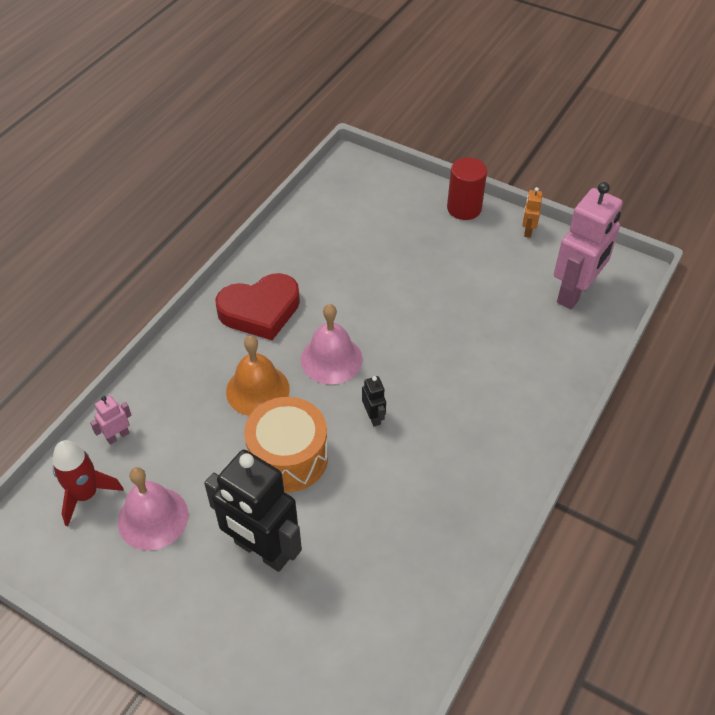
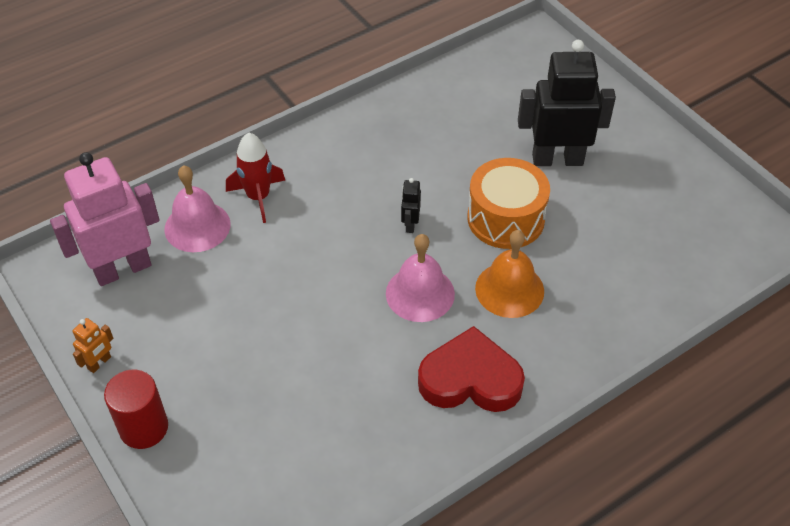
camera: 155 degrees left, 0 degrees up
red rocket [52,440,124,526] -> red rocket moved to [226,132,285,223]
pink robot [90,395,132,445] -> none
pink bell [118,467,189,550] -> pink bell moved to [164,165,230,252]
black robot [204,450,302,572] -> black robot turned 60 degrees counterclockwise [518,40,616,166]

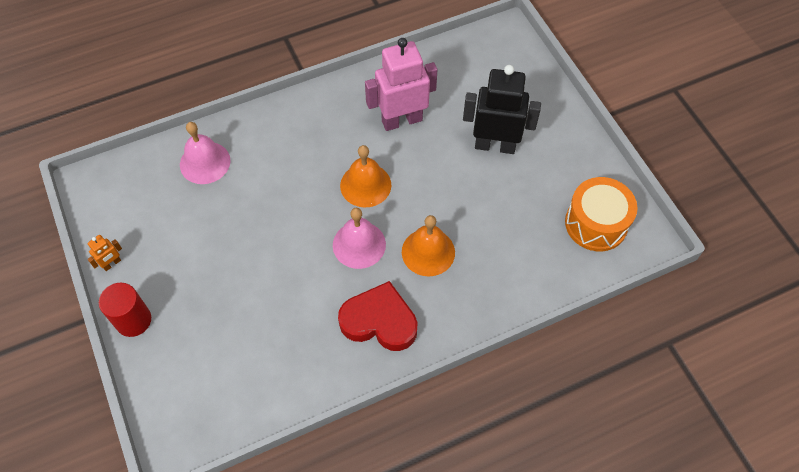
camera: 10 degrees right, 10 degrees up
pink robot [50,152,159,286] -> pink robot moved to [365,38,437,131]
red rocket [226,132,285,223] -> none
black robot [401,178,421,233] -> orange bell [340,145,391,207]
orange drum [468,158,550,249] -> orange drum moved to [565,177,638,251]

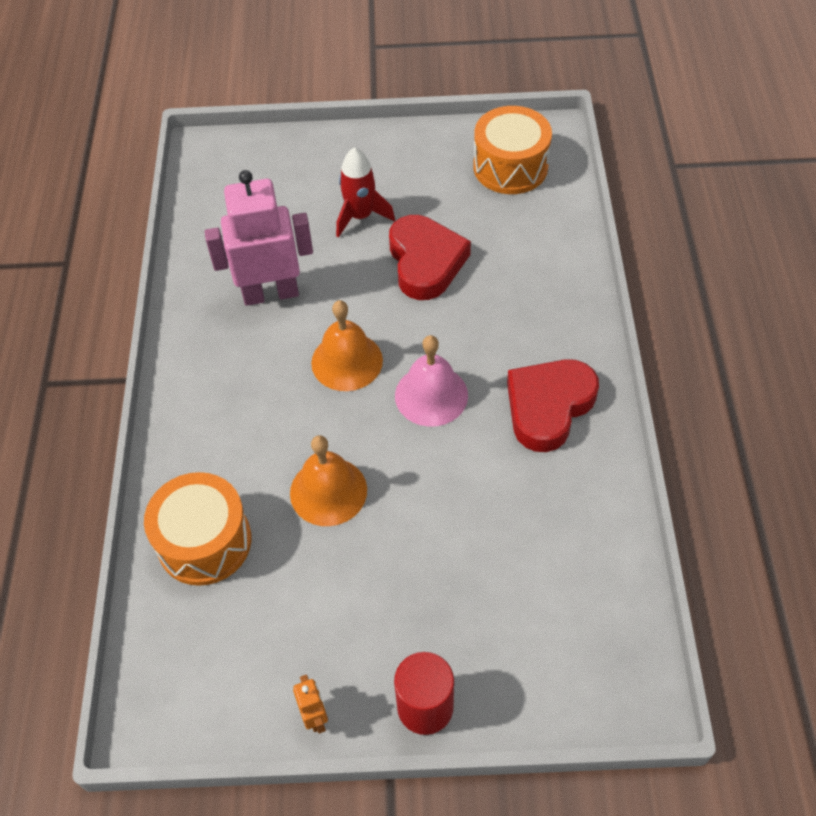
camera: 65 degrees left, 5 degrees down
pink bell [180,122,230,184] -> orange drum [144,472,251,586]
pink robot [365,38,437,131] -> pink robot turned 75 degrees clockwise [205,170,313,306]
orange bell [402,215,455,277] -> orange bell moved to [290,435,367,526]
black robot [463,65,541,154] -> red rocket [336,147,395,238]
none -> red heart [389,215,471,300]

